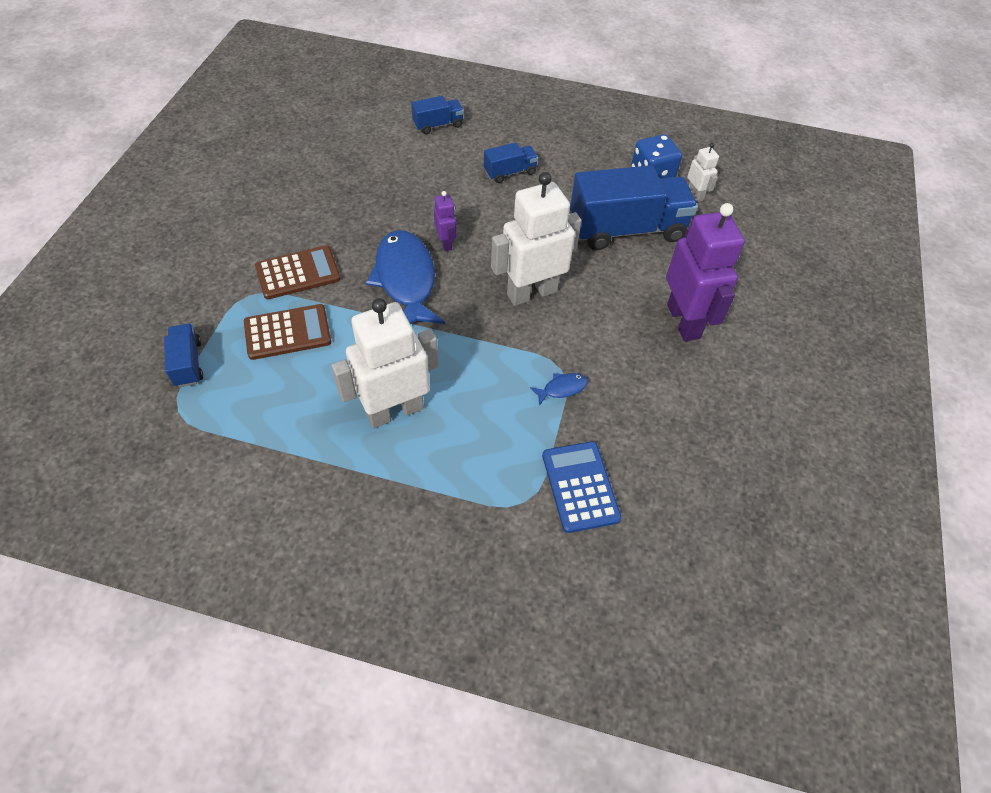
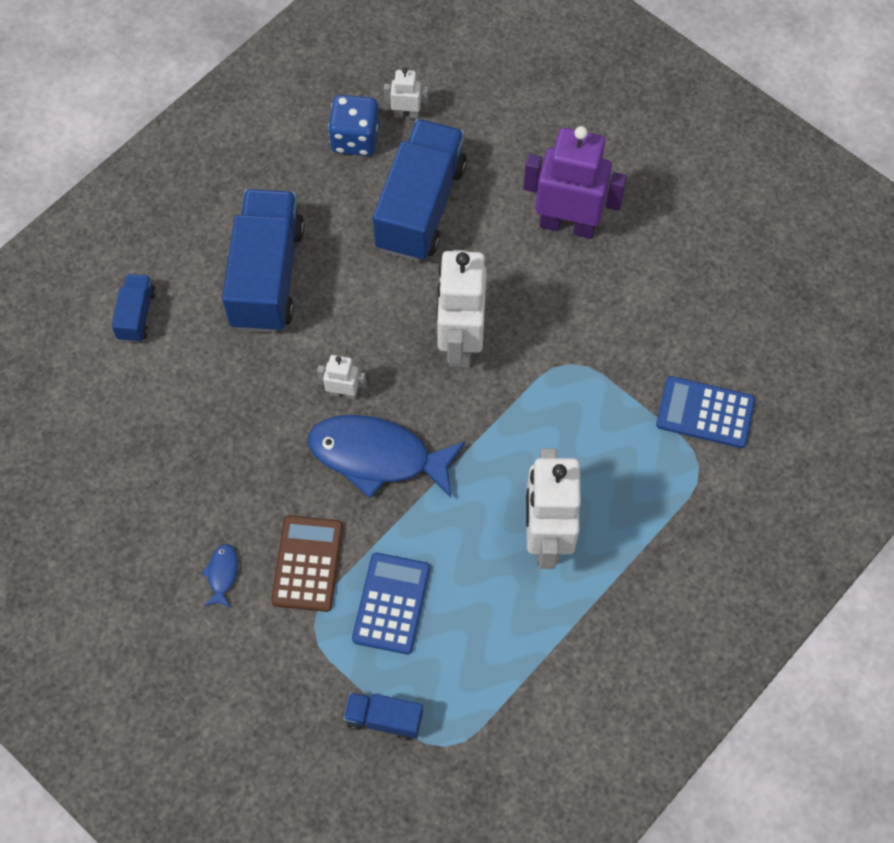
camera: 60 degrees left, 10 degrees up
brown calculator [244,304,331,360] -> blue calculator [352,553,430,654]
purple robot [434,191,456,251] -> white robot [317,355,366,400]
blue truck [484,142,538,183] -> blue truck [222,189,305,333], size x2.11
blue fish [530,373,588,406] -> blue fish moved to [201,544,238,608]

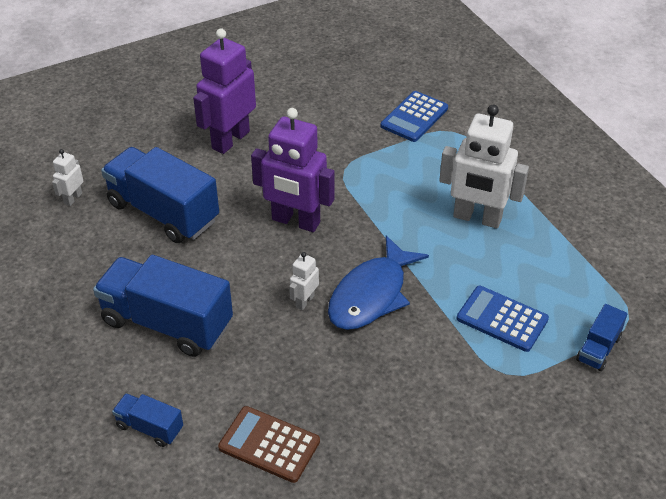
camera: 70 degrees left, 20 degrees down
blue fish [201,544,238,608] -> none
brown calculator [271,515,343,612] -> brown calculator moved to [218,406,320,483]
blue dice [328,95,380,156] -> none
white robot [437,250,486,367] -> purple robot [251,108,335,232]

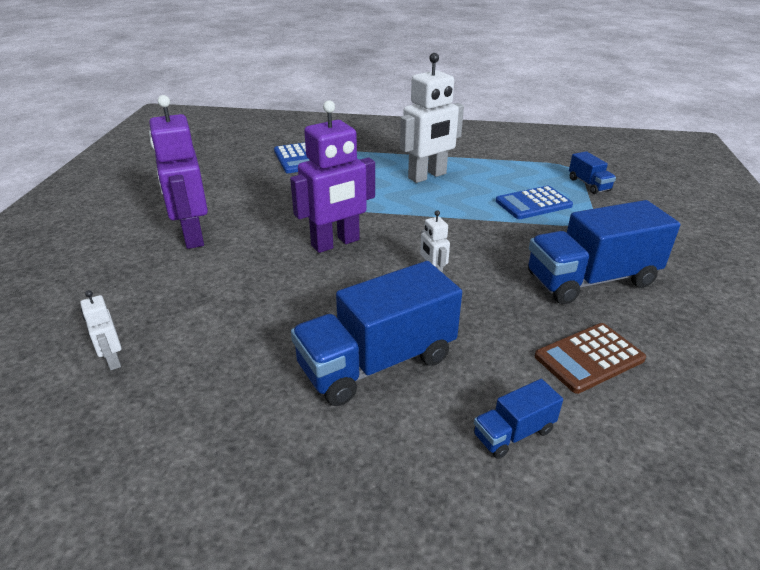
camera: 55 degrees left, 10 degrees down
blue truck [101,147,219,243] -> blue truck moved to [528,200,680,304]
blue fish [328,235,429,330] -> none

